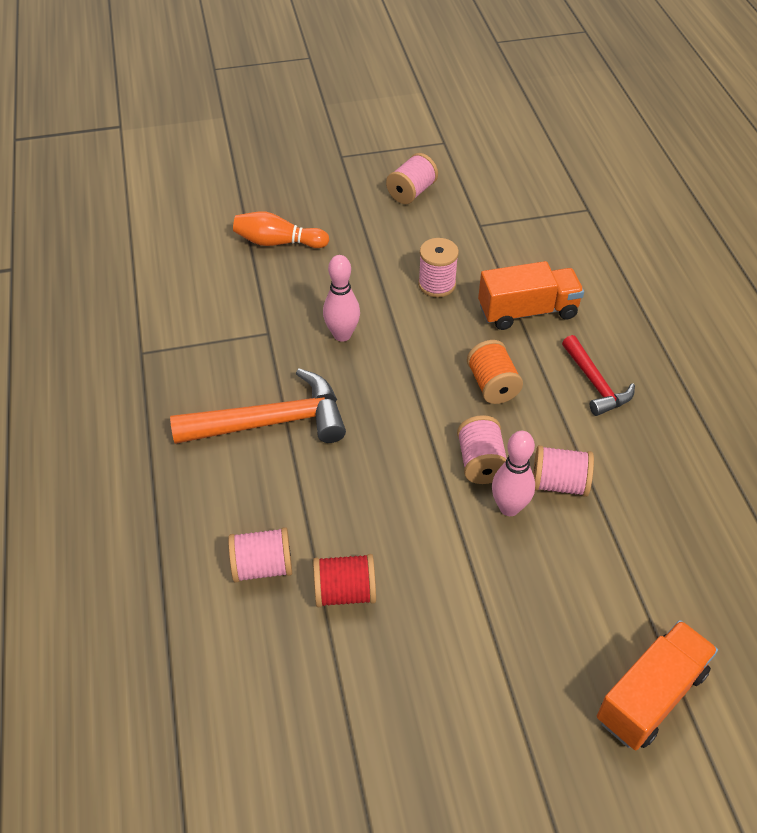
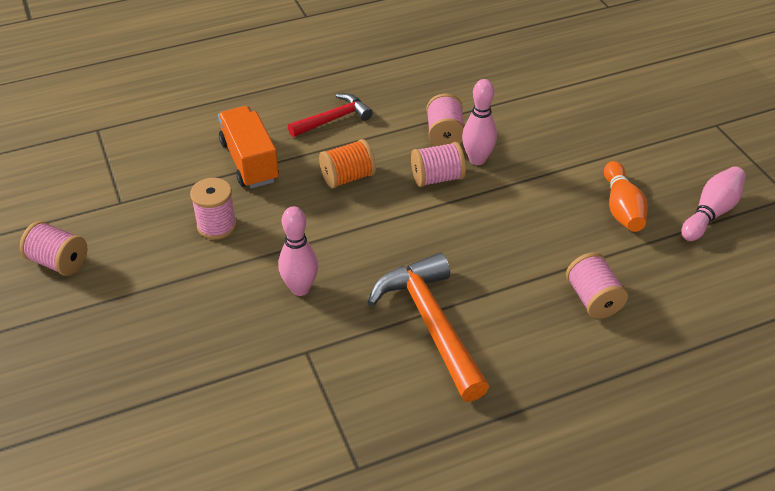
camera: 100 degrees left, 5 degrees down
orange bowling pin [233,211,329,248] -> orange bowling pin moved to [604,161,648,232]
red spool [313,554,376,607] -> none
orange truck [597,620,718,750] -> none
none -> pink bowling pin [681,167,746,241]

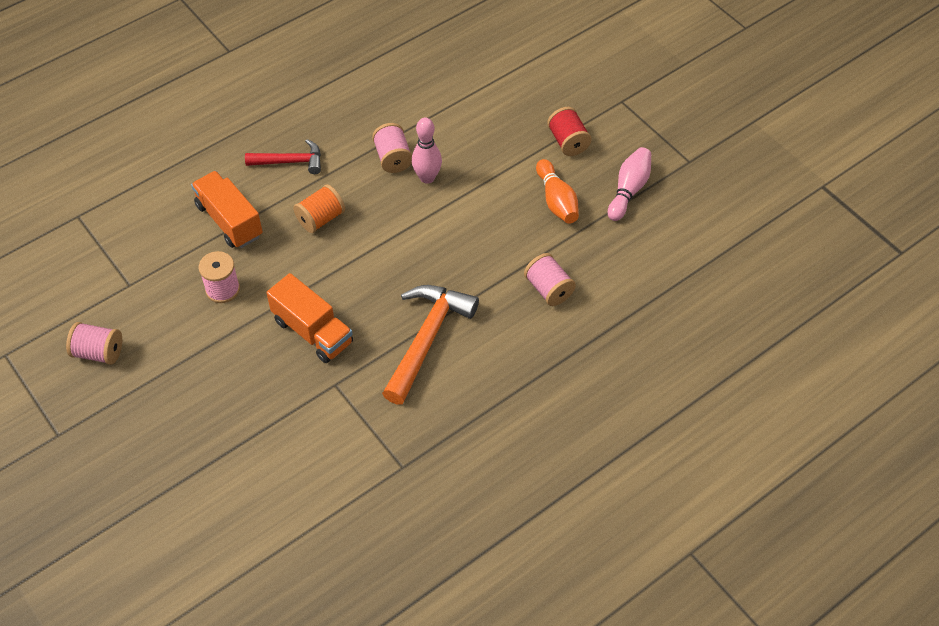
camera: 15 degrees left, 10 degrees up
pink bowling pin [278,206,318,296] -> orange truck [266,273,353,363]
red hammer [288,93,373,137] -> red hammer turned 45 degrees clockwise [245,139,321,174]
orange hammer [367,253,489,402] -> orange hammer turned 60 degrees clockwise [382,285,479,405]
pink spool [411,142,466,187] -> none
none -> red spool [547,107,592,156]

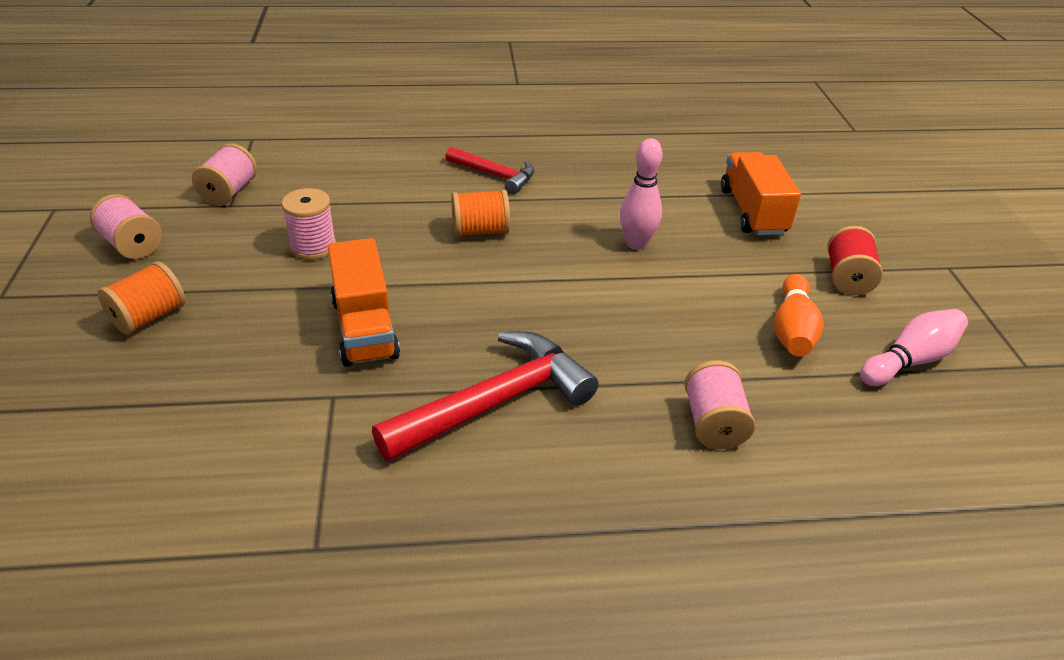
camera: 30 degrees right, 15 degrees down
orange truck [191,171,263,248] -> orange truck moved to [721,152,801,236]
pink spool [372,123,412,173] -> pink spool moved to [192,143,257,205]
orange hammer [382,285,479,405] -> red hammer [372,331,599,462]
none -> orange spool [98,261,186,335]

